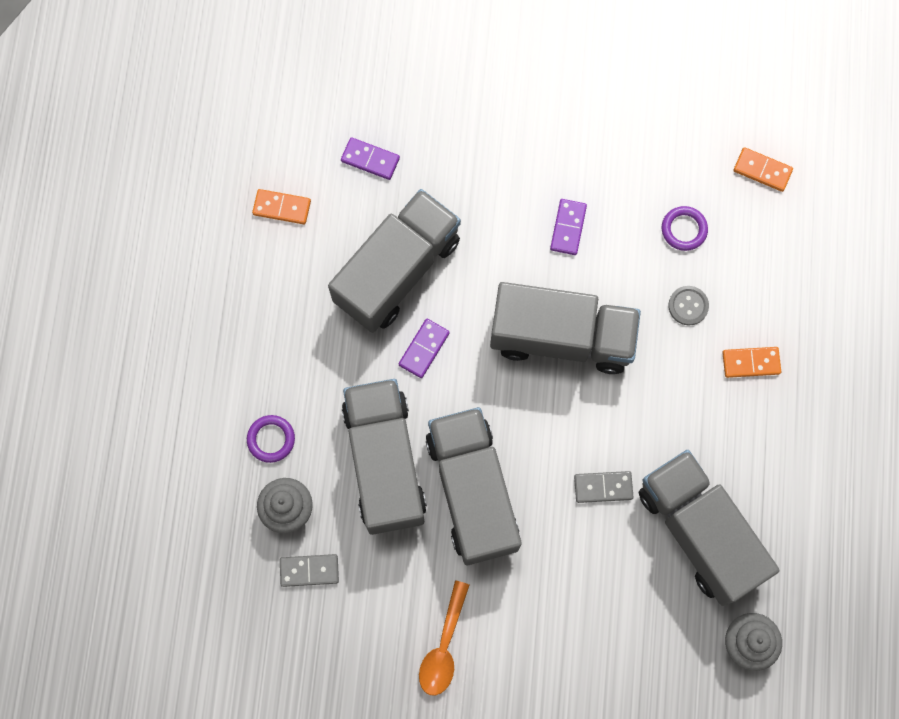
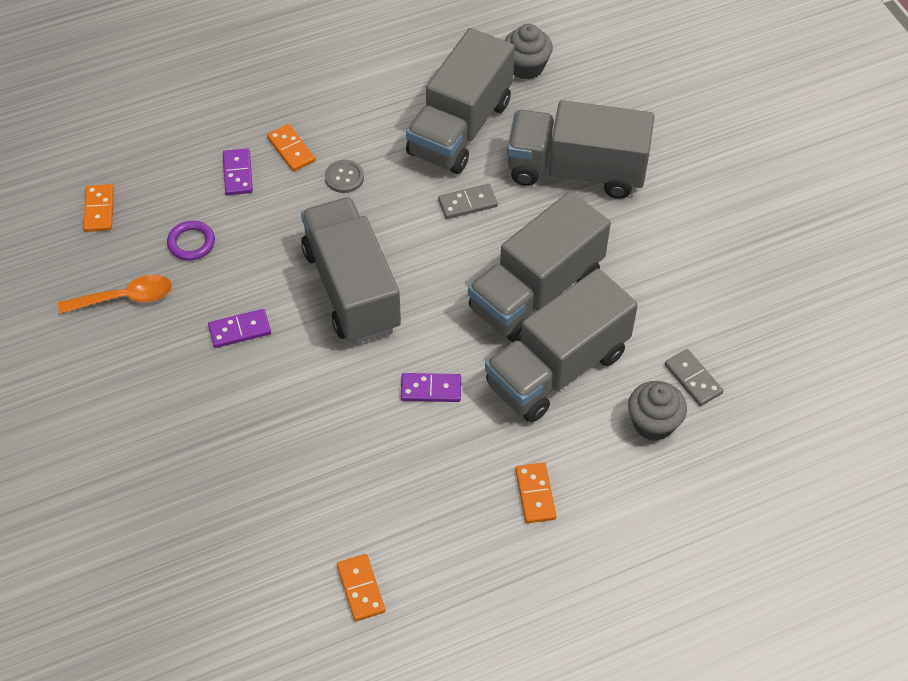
camera: 120 degrees left, 20 degrees down
purple ring [247,415,295,463] -> none
grey truck [328,189,461,333] -> grey truck moved to [507,100,654,199]
purple domino [341,137,400,180] -> purple domino moved to [223,148,253,195]
orange spoon [419,581,469,696] -> orange spoon moved to [58,274,172,314]
grey domino [574,471,633,503] -> grey domino turned 75 degrees counterclockwise [438,184,498,219]
grey button [668,286,709,325] -> grey button moved to [325,160,364,193]
none -> orange domino [515,463,557,523]

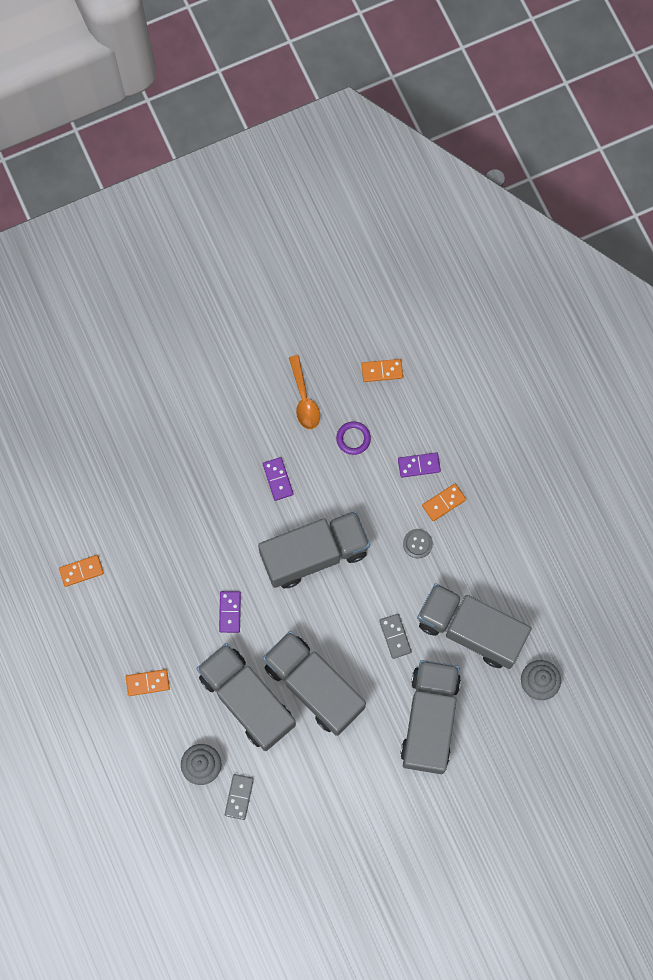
camera: 90 degrees right, 20 degrees up
grey domino [665,349,723,406] -> grey domino turned 45 degrees counterclockwise [225,774,254,820]

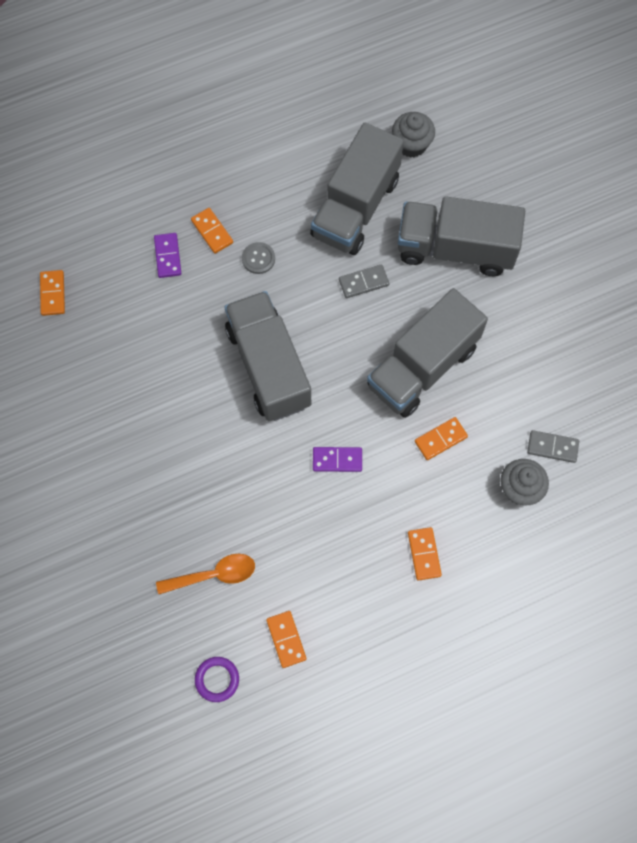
camera: 90 degrees left, 5 degrees down
grey truck [197,643,296,751] -> orange domino [415,417,468,460]
purple domino [263,457,294,501] -> none
orange spoon [289,355,320,429] -> orange spoon moved to [156,554,255,594]
purple ring [336,421,371,455] -> purple ring moved to [195,657,239,702]

